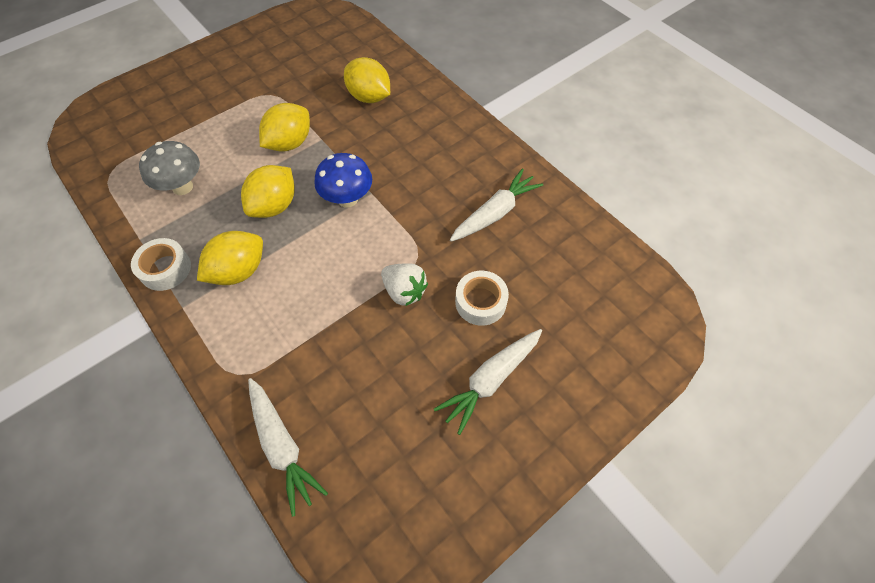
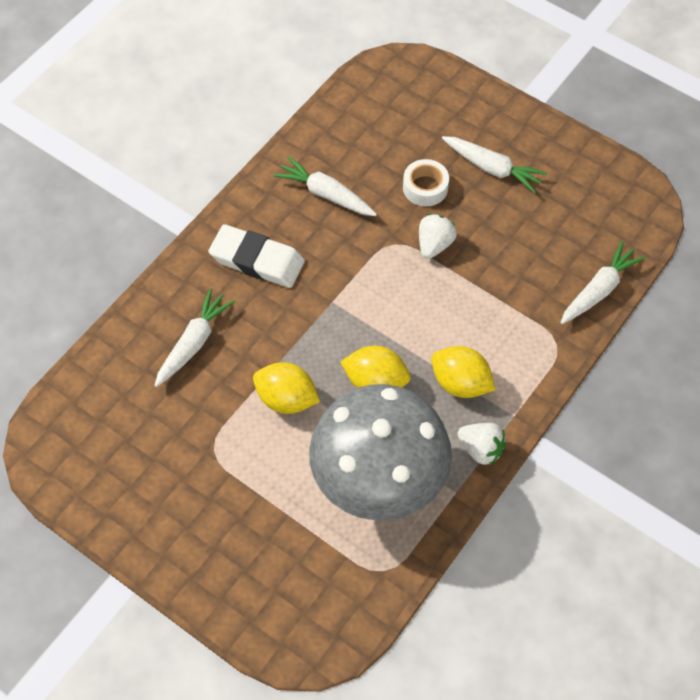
camera: 105 degrees left, 0 degrees up
white tape [131,238,191,291] -> white strawberry [458,423,506,465]
grey mushroom [139,141,200,195] -> grey mushroom [309,384,452,521], size x2.19
blue mushroom [314,153,372,207] -> none
yellow lemon [344,57,390,103] -> white carrot [154,288,235,387]
none -> white eraser [209,224,305,288]

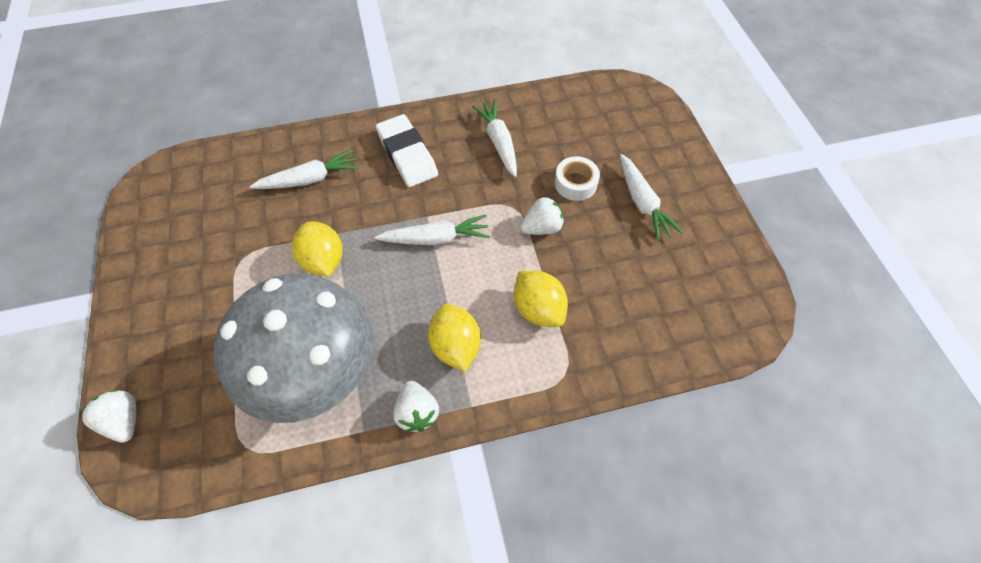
camera: 40 degrees right, 0 degrees up
yellow lemon [341,346,411,388] -> yellow lemon moved to [514,271,568,327]
white carrot [560,241,646,324] -> white carrot moved to [375,215,490,245]
none -> white strawberry [81,390,136,443]

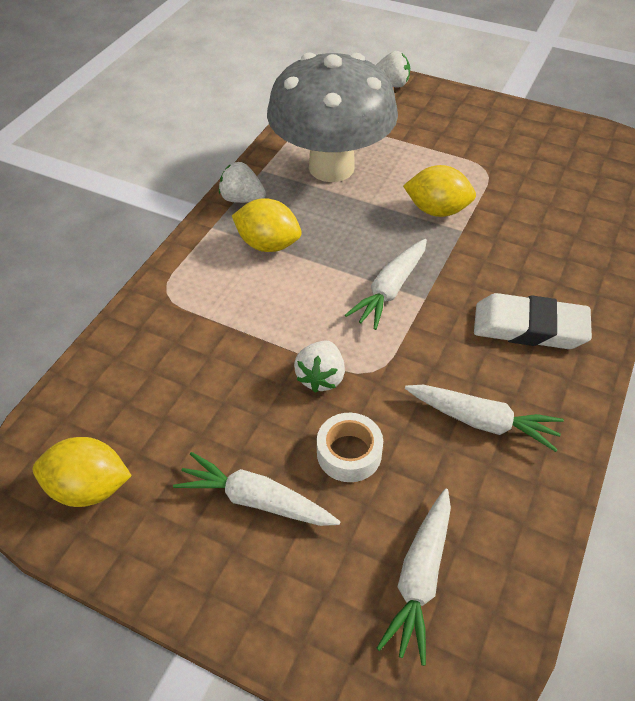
camera: 130 degrees right, 10 degrees down
white carrot [250,149,359,189] -> white carrot moved to [377,489,451,666]
yellow lemon [514,271,568,327] -> yellow lemon moved to [33,437,132,507]

